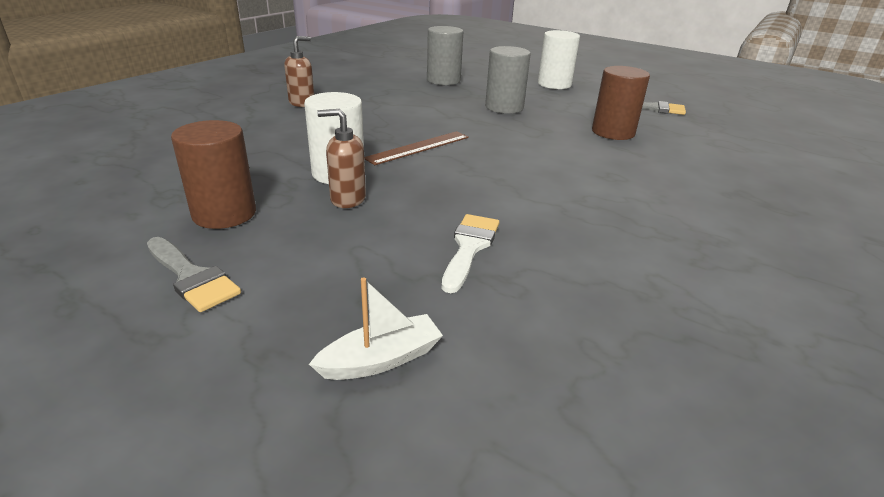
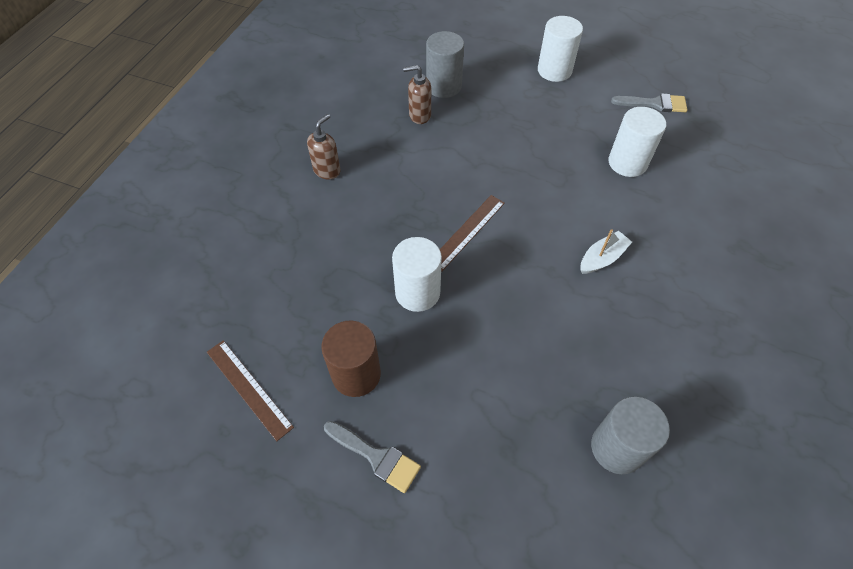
camera: 10 degrees left, 25 degrees up
white boat [309,277,443,380] -> white boat moved to [581,229,632,274]
brown soap dispenser [317,109,366,208] -> brown soap dispenser moved to [403,65,431,124]
white brush [442,214,499,293] -> none
grey cylinder [485,46,531,114] -> grey cylinder moved to [591,397,670,474]
brown cylinder [592,66,650,140] -> white cylinder [608,107,666,177]
none -> brown ruler [207,340,294,441]

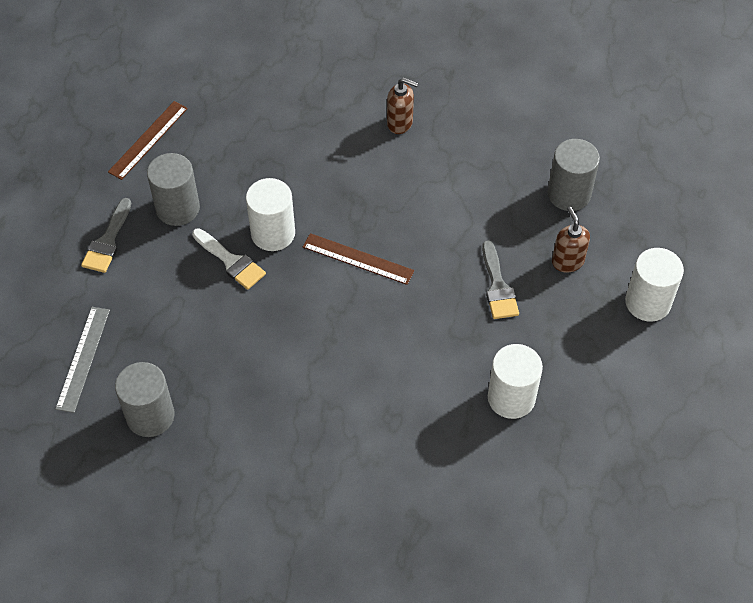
camera: 75 degrees right, 0 degrees up
brown cylinder [321,321,381,397] -> grey cylinder [147,153,200,226]
brown soap dispenser [403,65,431,124] -> brown soap dispenser moved to [552,206,590,273]
white boat [581,229,632,274] -> none
grey brush [611,93,687,112] -> grey brush moved to [482,240,519,319]
none -> grey ruler [55,307,110,413]
none -> white brush [192,228,266,290]

